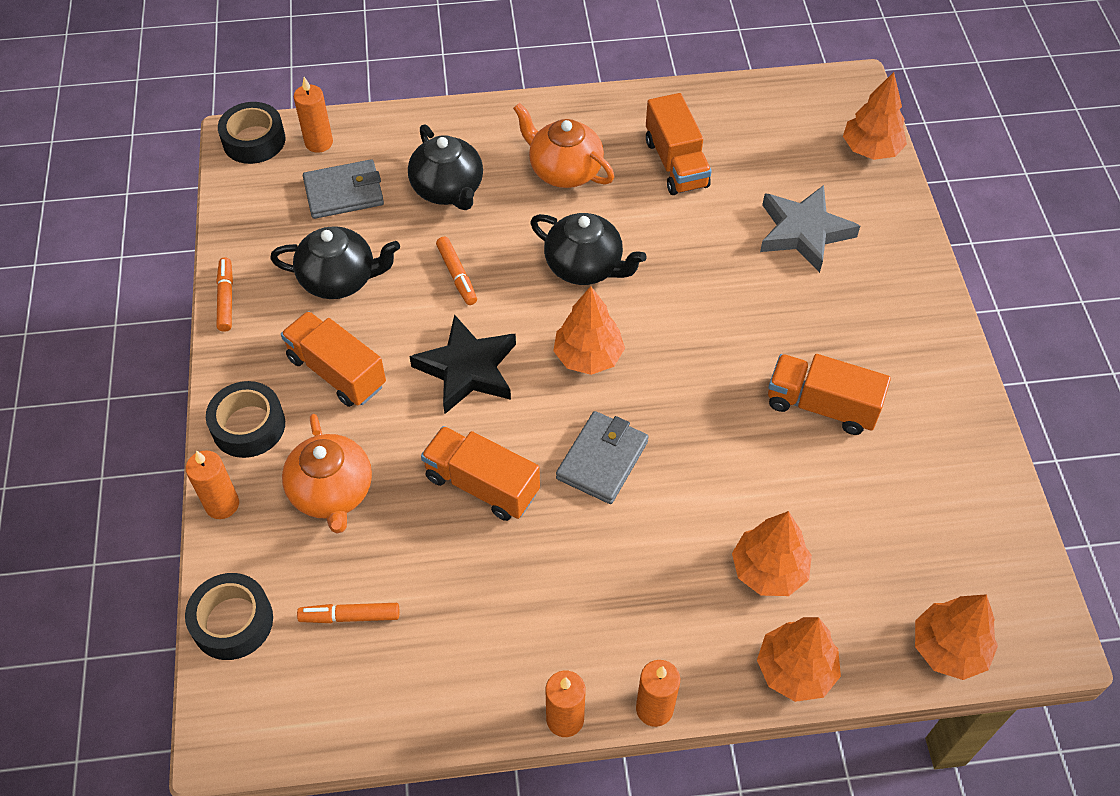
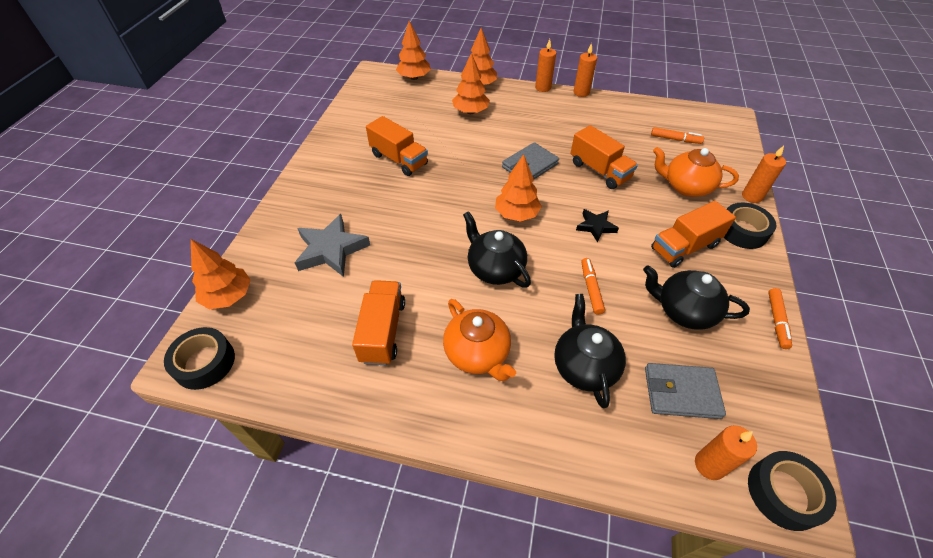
camera: 160 degrees left, 5 degrees down
black tape [185,573,273,660] -> black tape moved to [164,327,235,390]
orange truck [281,311,386,407] -> orange truck turned 90 degrees clockwise [651,201,736,268]
orange teapot [282,414,372,534] -> orange teapot turned 75 degrees counterclockwise [653,147,739,197]
black star [410,314,516,414] -> black star [576,209,619,243], size x0.57

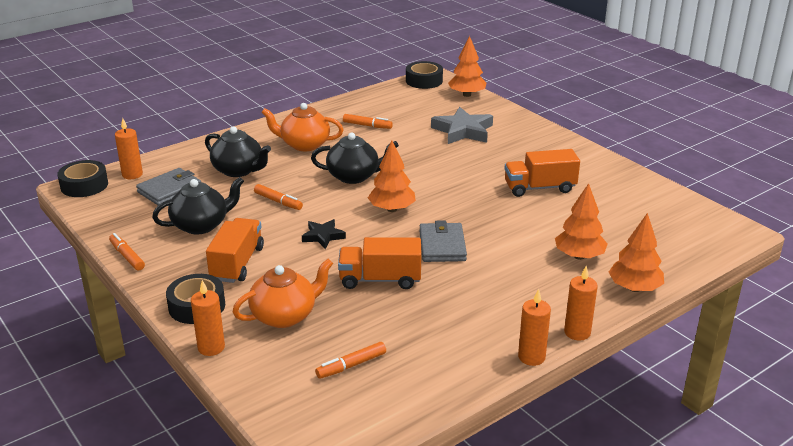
camera: 130 degrees right, 20 degrees down
orange truck [352,280,405,365] -> orange marker [343,114,393,129]
orange tree [396,21,431,80] -> none

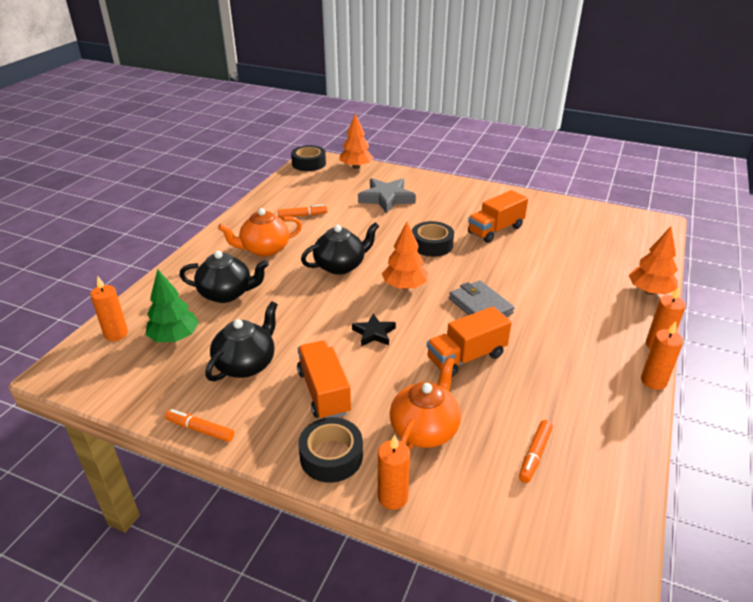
camera: 30 degrees left, 5 degrees up
black tape [57,160,108,197] -> black tape moved to [412,221,454,257]
grey wallet [136,168,201,205] -> green tree [145,269,199,342]
orange marker [254,184,303,210] -> none
orange tree [555,183,608,260] -> none

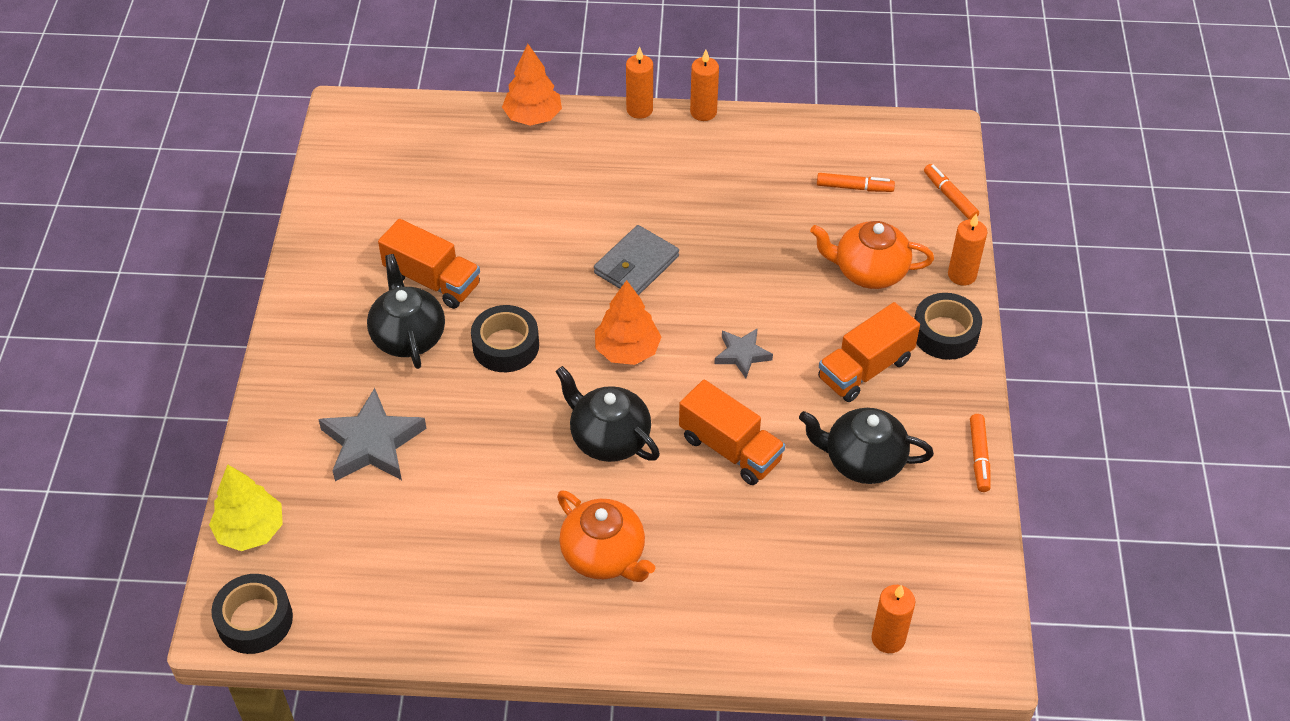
camera: 110 degrees left, 15 degrees up
green tree [145,269,199,342] -> none
black teapot [179,251,269,303] -> black teapot moved to [367,254,445,369]
orange marker [278,204,327,218] -> orange marker moved to [924,164,979,219]
orange tree [340,113,374,169] -> yellow tree [209,464,283,551]
black star [352,314,396,346] -> grey star [714,328,773,378]
orange truck [427,306,512,377] -> orange truck moved to [679,380,785,485]

